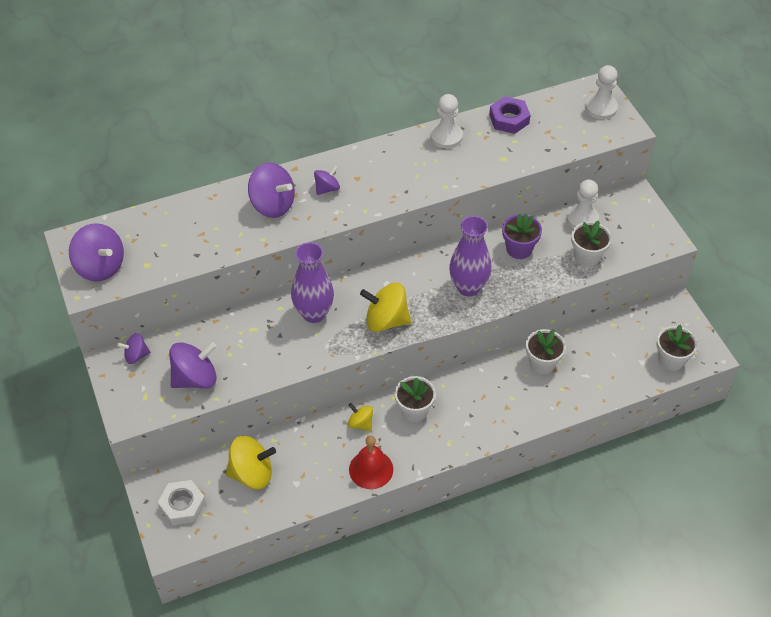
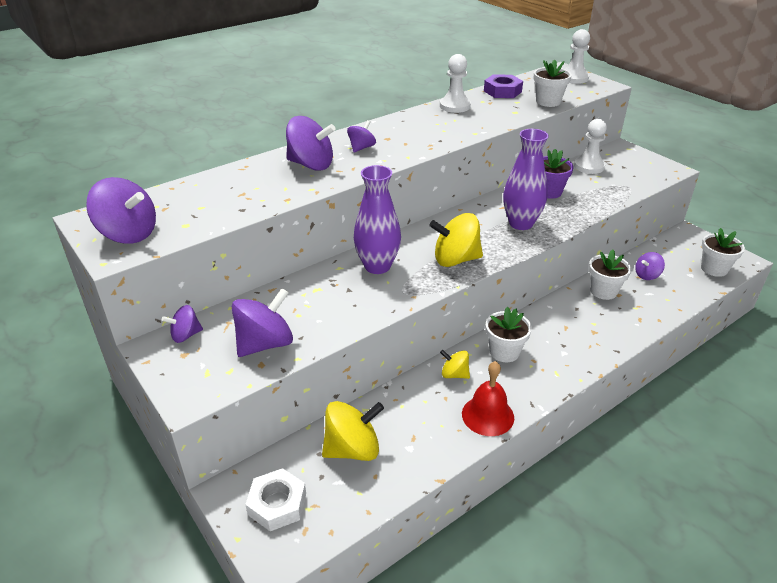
camera: 15 degrees left, 15 degrees down
white flower pot [571,220,612,267] -> white flower pot moved to [534,60,572,107]
none -> purple spinning top [635,252,665,280]

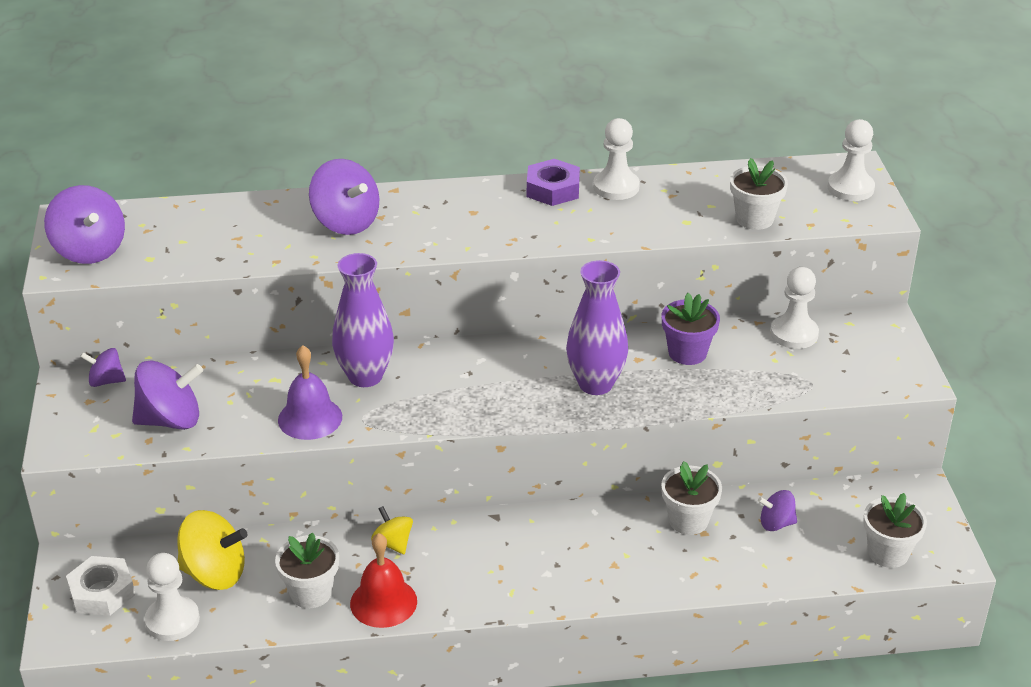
camera: 30 degrees right, 0 degrees up
purple spinning top [347,120,376,152] -> none
yellow spinning top [429,213,483,267] -> none
purple nut [484,74,523,98] -> purple nut moved to [527,159,580,206]
white flower pot [486,307,532,362] -> white flower pot moved to [275,532,339,608]
none -> white pawn [144,553,200,641]
none -> purple bell [278,345,342,440]

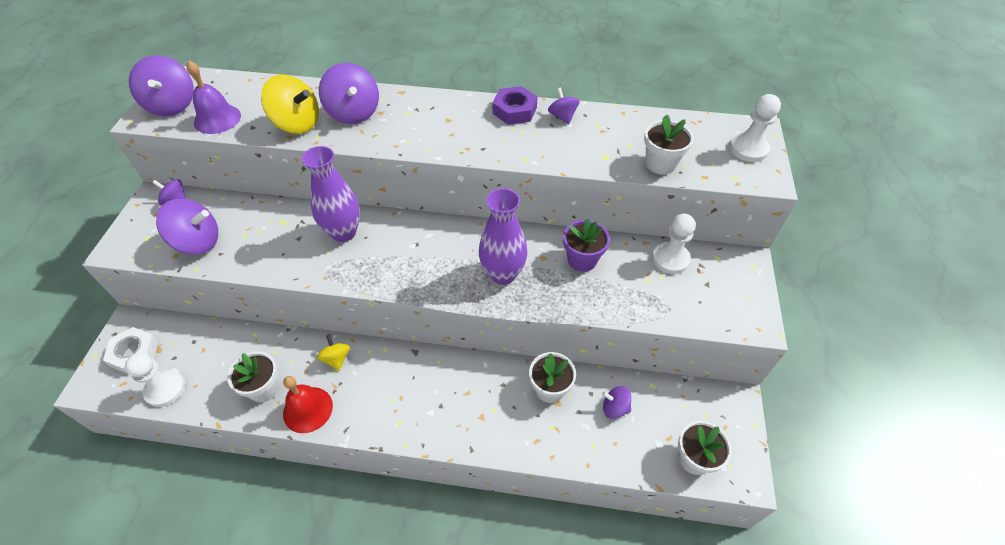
camera: 15 degrees right, 15 degrees up
yellow spinning top [177,510,247,590] -> yellow spinning top moved to [261,75,319,134]
purple bell [278,345,342,440] -> purple bell moved to [187,61,241,134]
white pawn [593,118,640,200] -> purple spinning top [548,87,580,125]

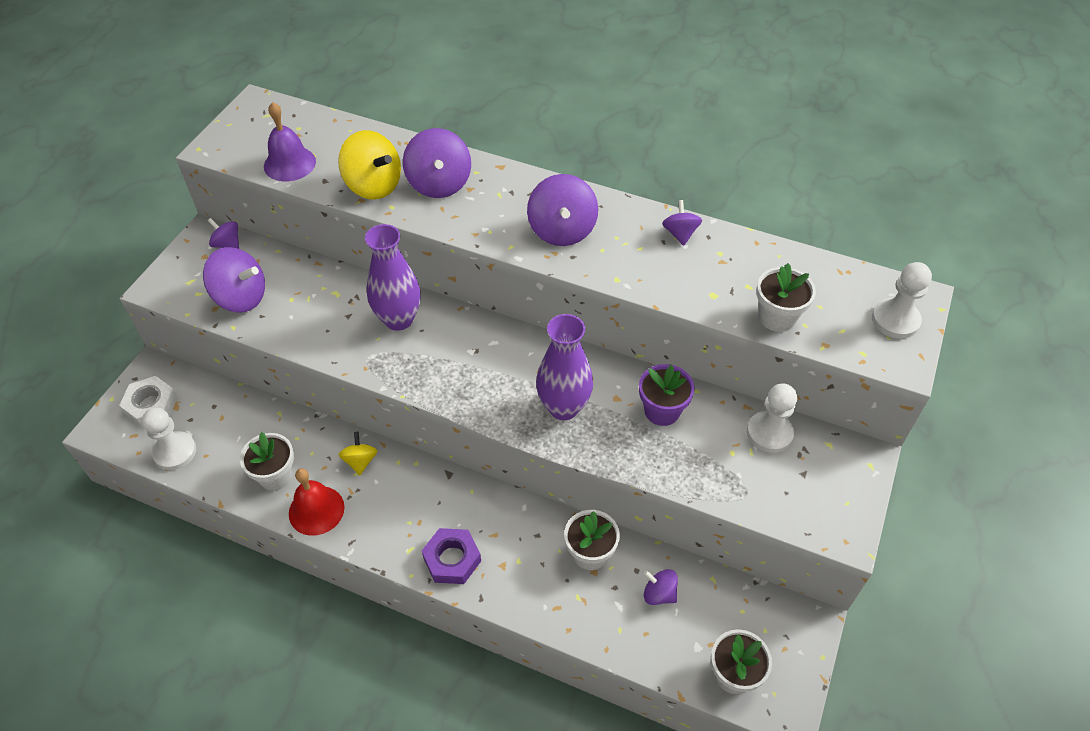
camera: 15 degrees right, 0 degrees up
purple spinning top [129,55,194,116] -> purple spinning top moved to [527,174,598,246]
purple nut [492,86,538,125] -> purple nut moved to [422,528,481,584]

